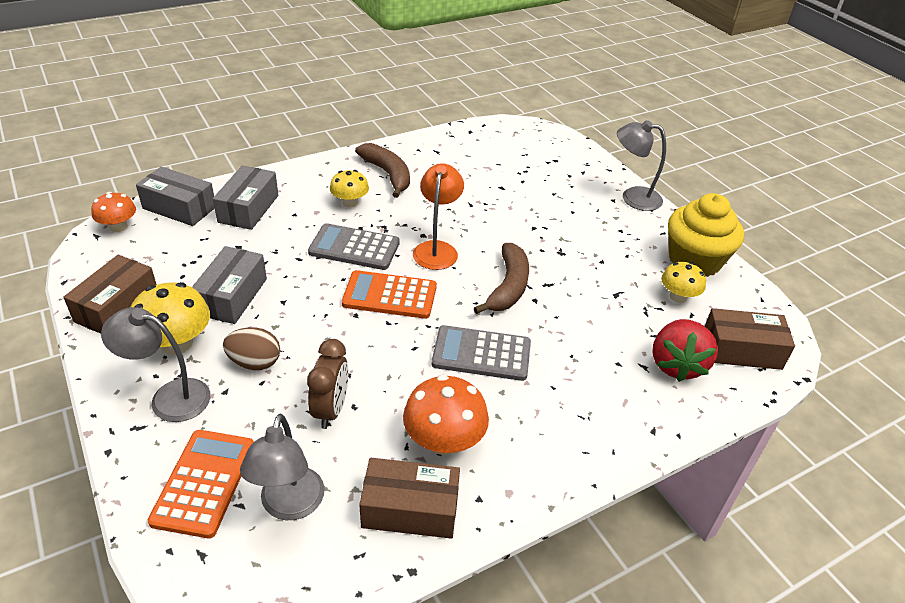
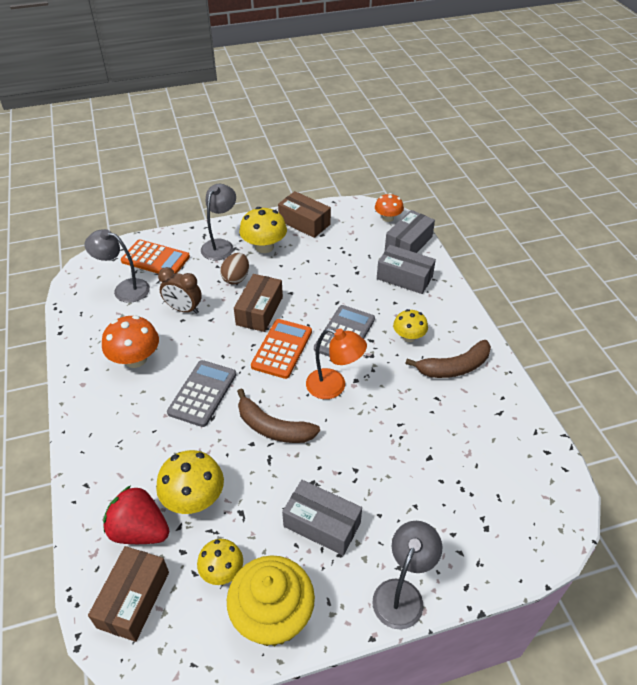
camera: 105 degrees right, 5 degrees up
grey box [192,246,267,324] -> grey box moved to [282,480,362,556]
brown box [359,458,460,539] -> brown box moved to [234,274,283,332]
none -> yellow mushroom [156,450,224,514]

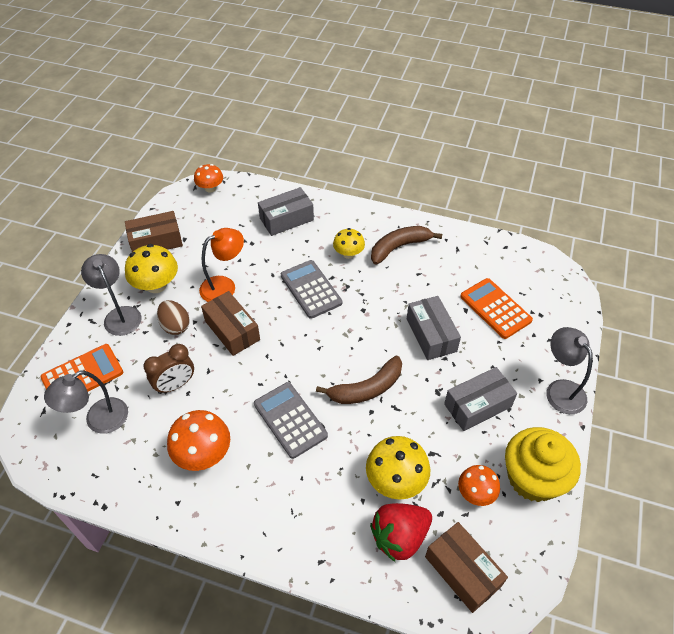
camera: 55 degrees left, 5 degrees up
yellow mushroom [197,539,243,585] -> orange mushroom [458,465,500,506]
orange calculator [251,319,312,379] -> orange calculator moved to [460,278,533,339]
orange lamp [306,328,367,399] -> orange lamp moved to [199,228,244,302]
grey box [385,210,435,253] -> grey box moved to [407,296,461,360]
brown banana [405,340,491,378] -> brown banana turned 135 degrees counterclockwise [371,226,442,265]

